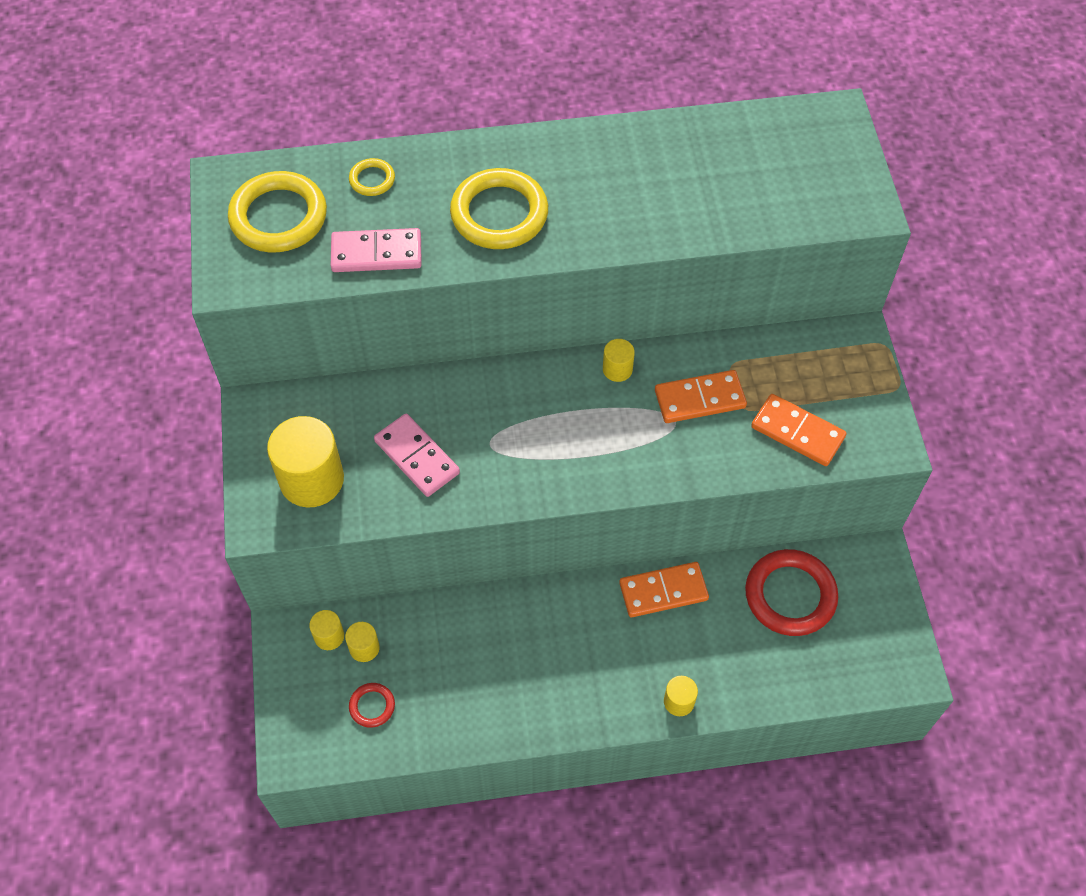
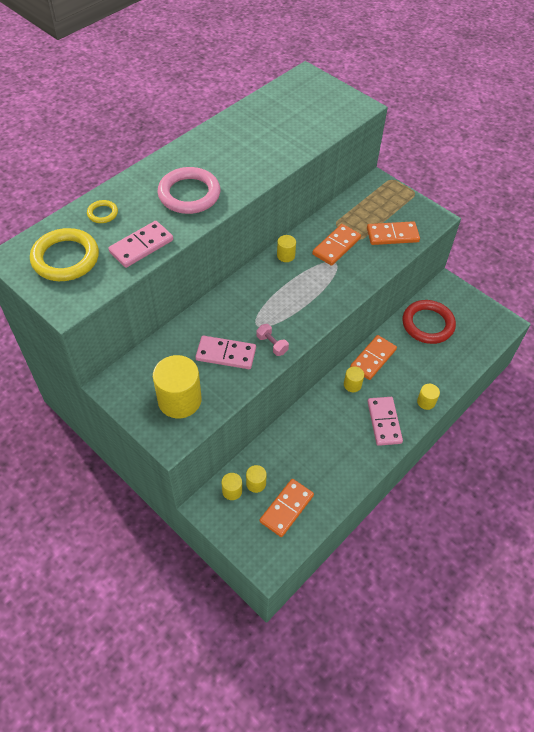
camera: 40 degrees left, 5 degrees down
red ring [349,683,395,728] -> orange domino [260,479,314,537]
yellow ring [450,168,548,249] -> pink ring [157,167,220,214]
none -> pink dumbbell [256,324,289,356]
none -> yellow cylinder [344,366,364,392]
none -> pink domino [367,397,403,446]

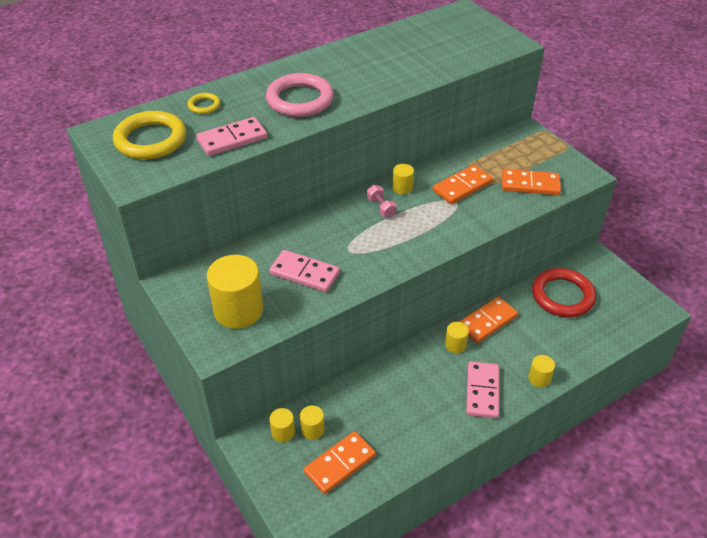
camera: 15 degrees right, 10 degrees down
pink dumbbell [256,324,289,356] -> pink dumbbell moved to [367,185,397,218]

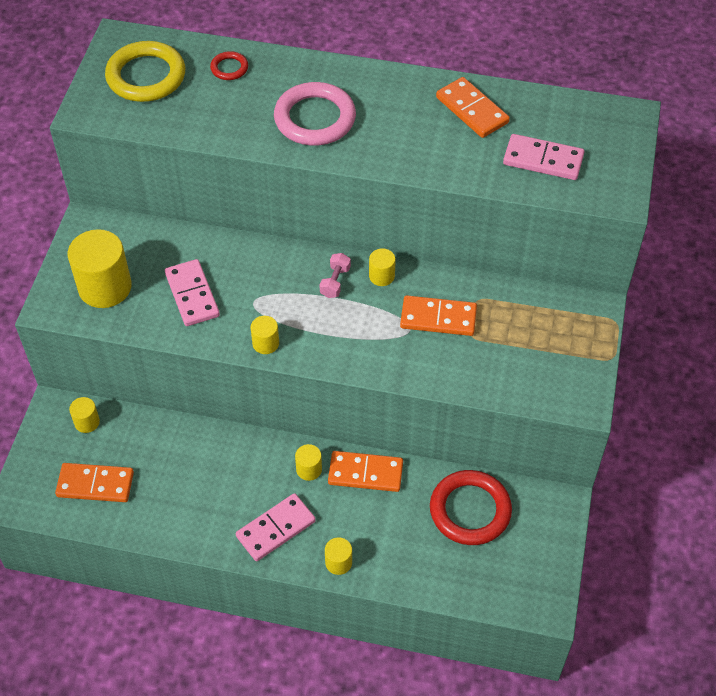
camera: 45 degrees right, 10 degrees up
yellow ring [187,93,221,114] -> red ring [210,51,248,80]
pink domino [196,117,267,156] -> pink domino moved to [503,134,584,180]
yellow cylinder [300,405,325,440] -> yellow cylinder moved to [250,316,279,354]
orange domino [502,169,561,195] -> orange domino moved to [436,77,510,138]

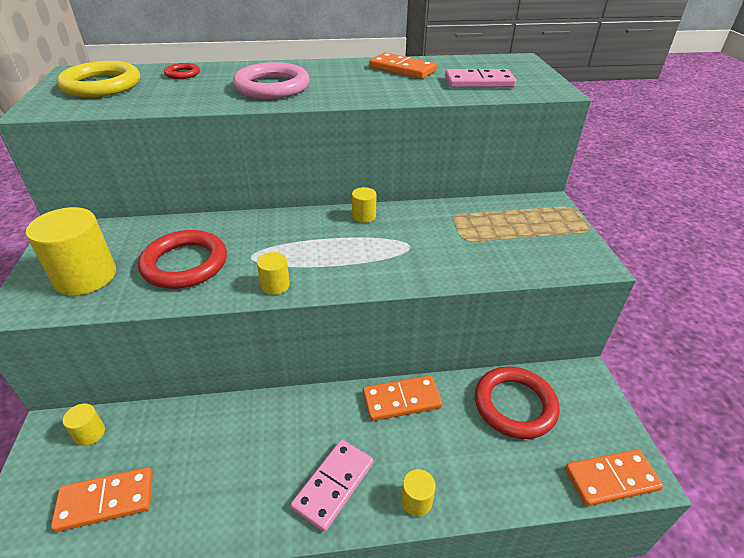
camera: 20 degrees left, 15 degrees down
pink domino [165,259,220,326] -> red ring [138,230,227,289]
yellow cylinder [295,444,322,481] -> none
pink dumbbell [320,253,351,298] -> none
orange domino [400,296,477,336] -> orange domino moved to [565,449,664,507]

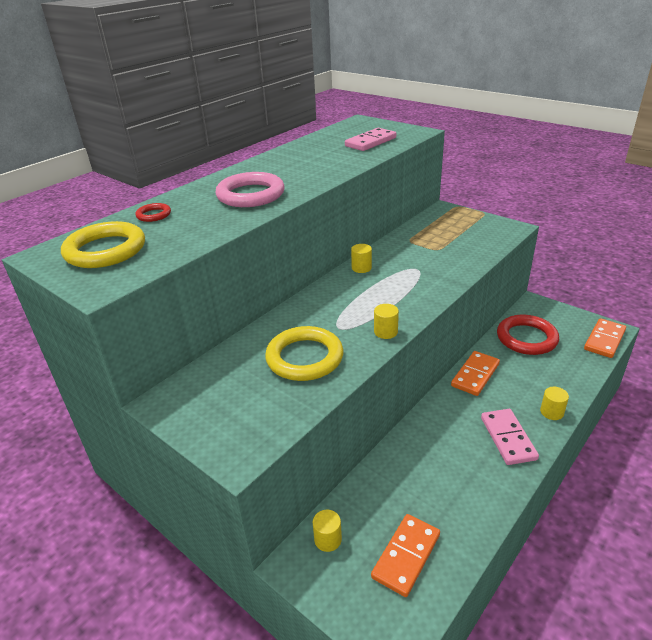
camera: 40 degrees left, 5 degrees down
yellow cylinder [26,207,116,295] -> none
red ring [138,230,227,289] -> yellow ring [265,326,343,381]
orange domino [369,52,437,79] -> none

